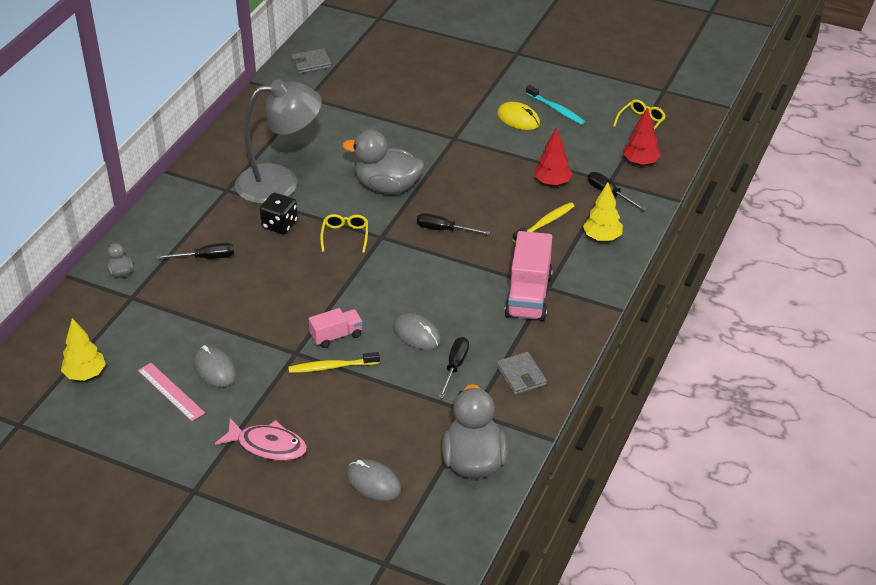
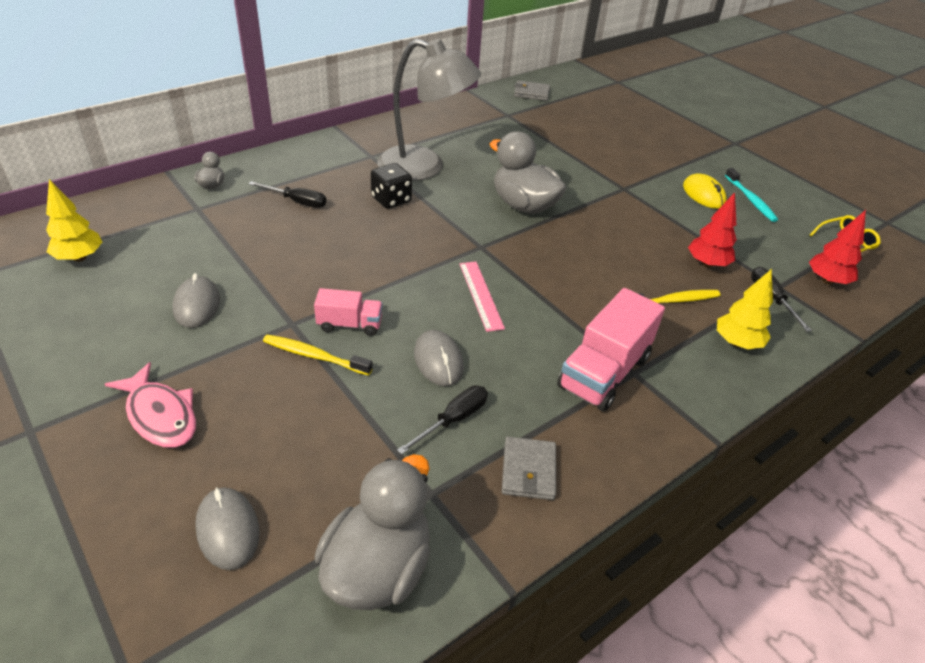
camera: 25 degrees right, 0 degrees up
pink ruler [138,363,205,421] -> pink ruler moved to [460,262,505,332]
yellow glasses [320,214,368,253] -> none
black screwdriver [417,213,490,235] -> none

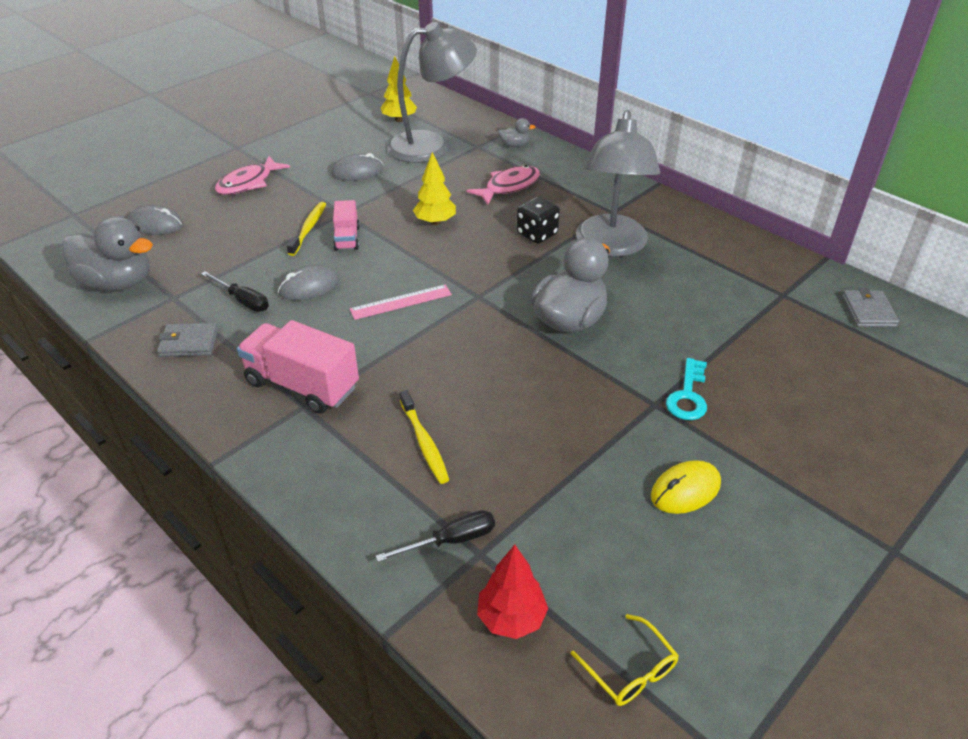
camera: 85 degrees right, 0 degrees up
grey mouse [195,487,260,570] -> grey mouse turned 45 degrees clockwise [128,205,184,235]
black screwdriver [249,181,326,208] -> pink fish [467,165,540,205]
red tree [688,192,737,268] -> none
yellow tree [717,269,773,349] -> yellow tree moved to [413,152,456,225]
turquoise toothbrush [725,168,778,222] -> none
none -> grey lamp [387,22,477,163]
none -> turquoise key [666,358,707,420]

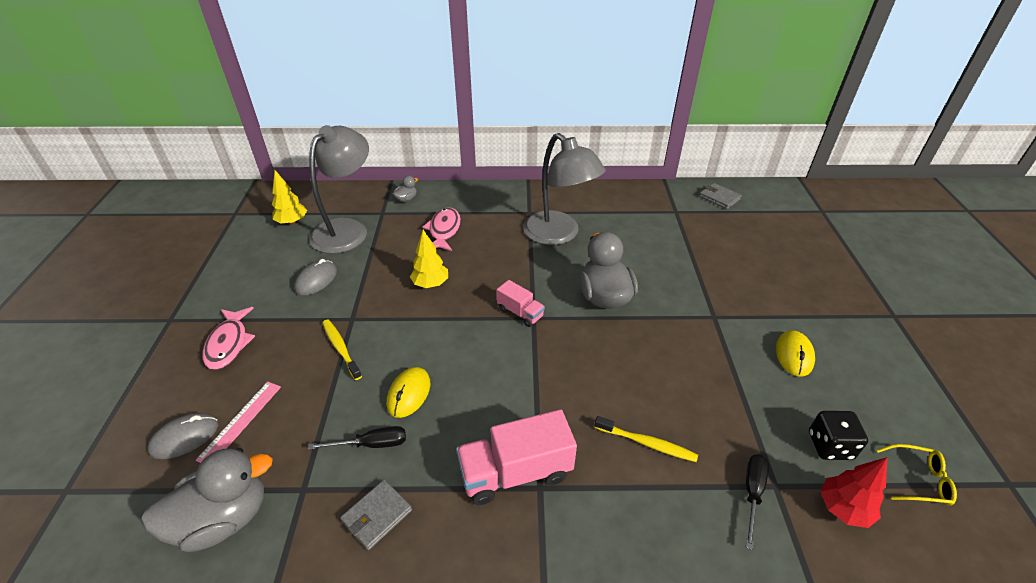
camera: 45 degrees left, 0 degrees up
grey mouse [278,265,339,300] -> yellow mouse [387,367,430,418]
pink truck [333,200,360,251] -> pink truck moved to [497,280,545,327]
pink ruler [350,284,452,320] -> pink ruler moved to [196,382,281,463]
black dice [517,196,560,244] -> black dice moved to [809,411,868,460]
turquoise key [666,358,707,420] -> none

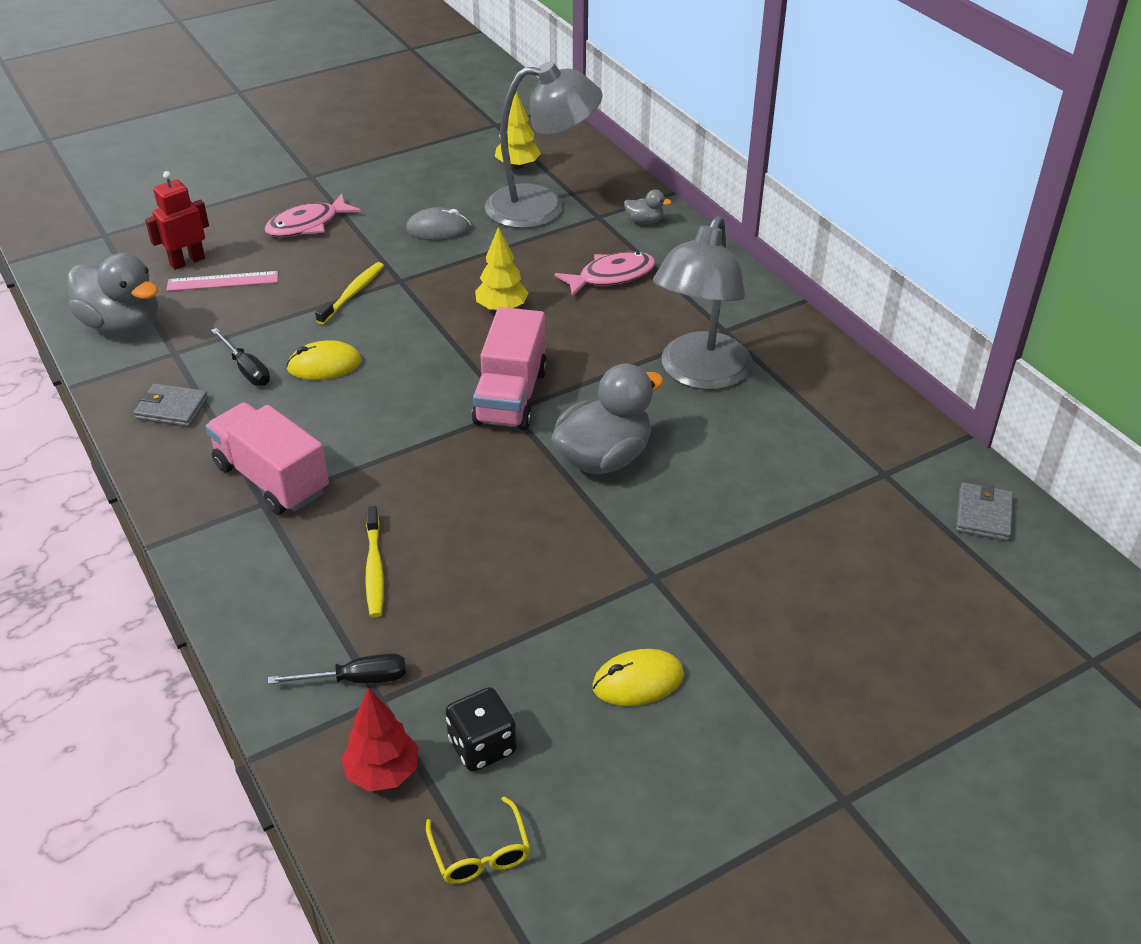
camera: 60 degrees right, 0 degrees up
grey mouse [147,413,218,459] -> red robot [145,171,209,270]
pink truck [497,280,545,327] -> pink truck [472,307,547,430], size x1.78

